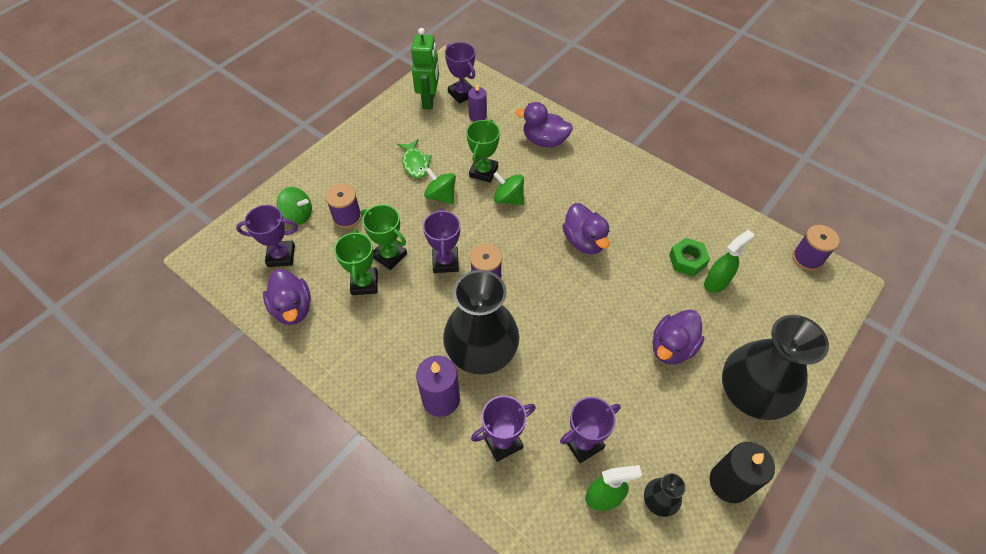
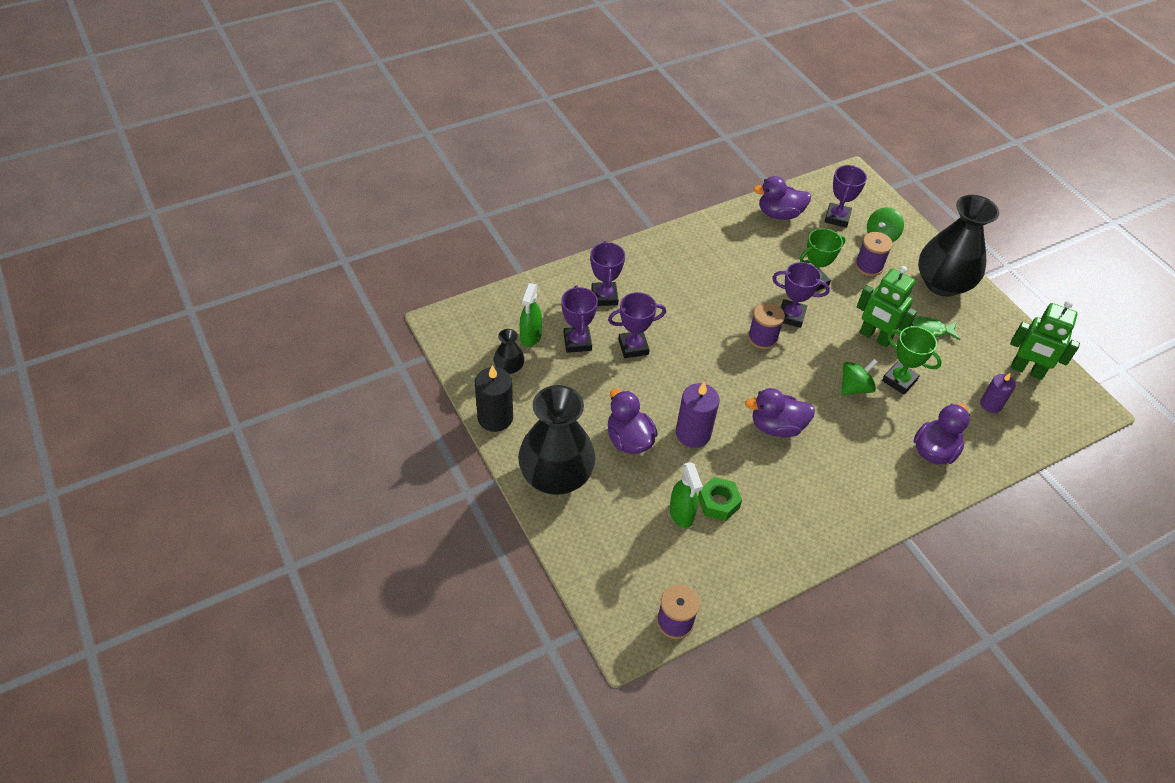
camera: 110 degrees right, 5 degrees down
green trophy [334,229,378,295] -> none
purple candle [416,356,460,417] -> purple candle moved to [676,381,720,448]
green spinning top [424,168,456,204] -> green robot [857,266,917,347]
black vase [443,270,519,375] -> black vase moved to [918,195,999,297]
purple trophy [445,42,475,104] -> purple trophy moved to [608,292,666,358]

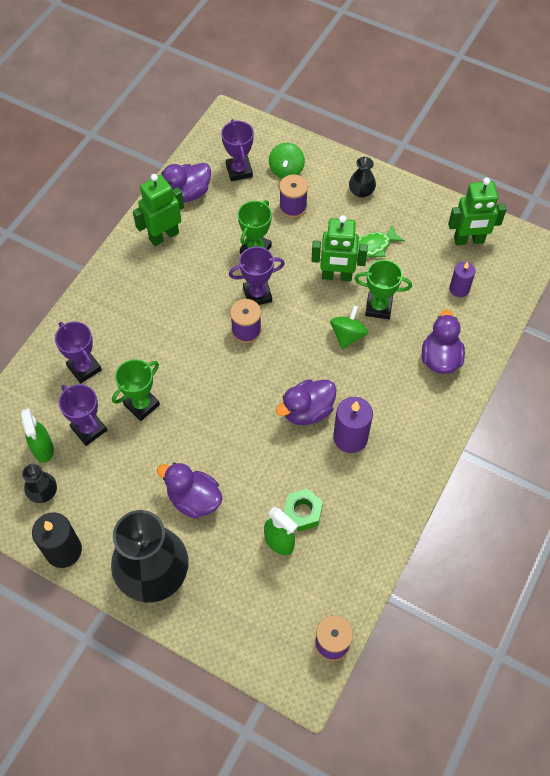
camera: 30 degrees left, 10 degrees up
purple trophy [608,292,666,358] -> green trophy [112,359,160,421]
purple candle [676,381,720,448] -> purple candle moved to [333,397,373,453]
black vase [918,195,999,297] -> black vase [349,157,376,198], size x0.44
none -> green robot [133,174,184,246]

